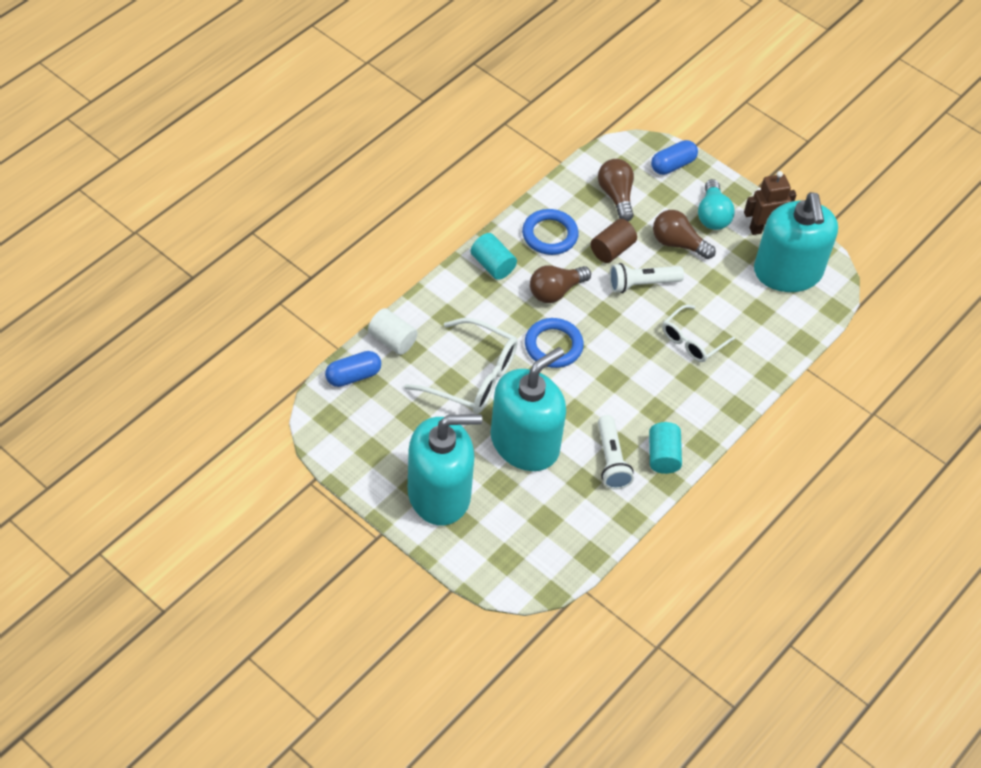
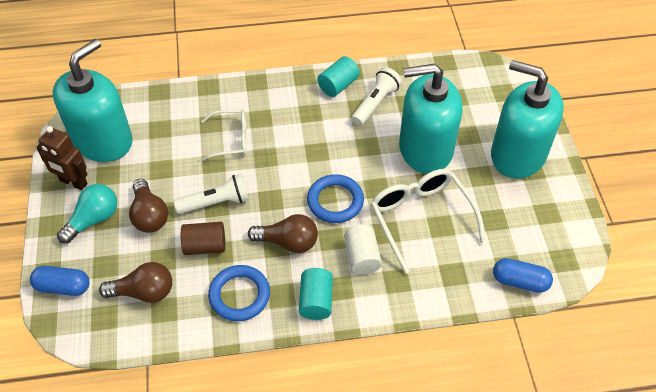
camera: 135 degrees left, 0 degrees up
white cylinder [368,308,418,355] -> white cylinder moved to [344,224,382,275]
brown light bulb [598,159,634,221] -> brown light bulb turned 120 degrees counterclockwise [99,262,172,303]
white flashlight [609,263,684,293] -> white flashlight turned 45 degrees counterclockwise [174,174,249,214]

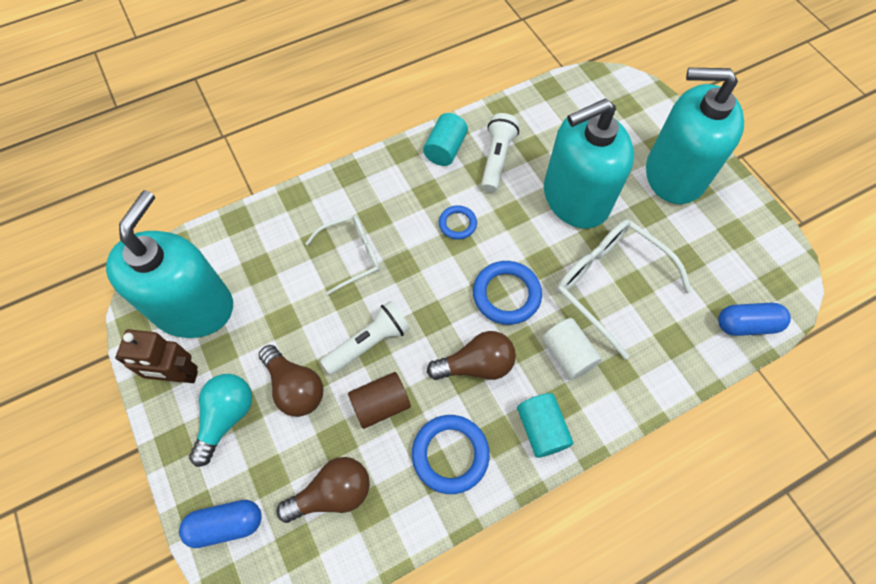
camera: 20 degrees left, 10 degrees up
none -> blue ring [439,205,477,240]

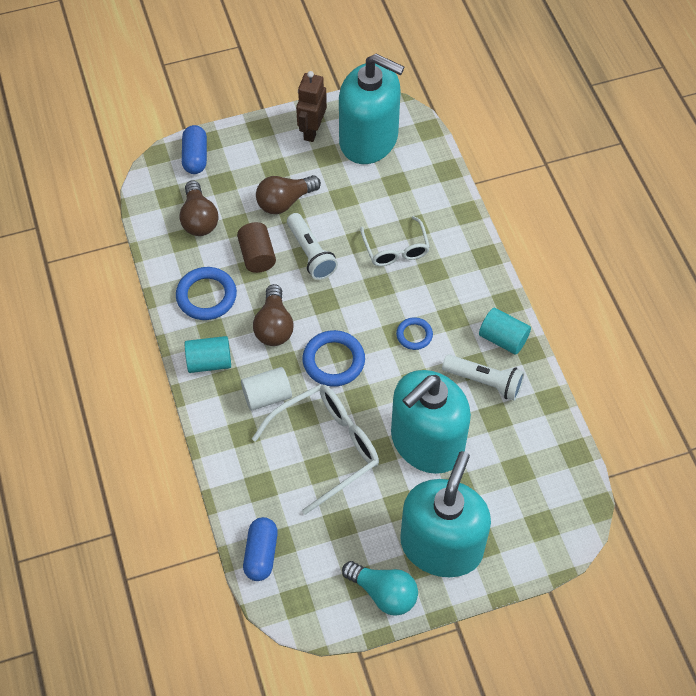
camera: 100 degrees right, 5 degrees down
turquoise light bulb [189,374,252,467] -> turquoise light bulb moved to [342,561,418,616]
turquoise soap dispenser [544,98,634,228] -> turquoise soap dispenser turned 120 degrees counterclockwise [391,370,471,474]

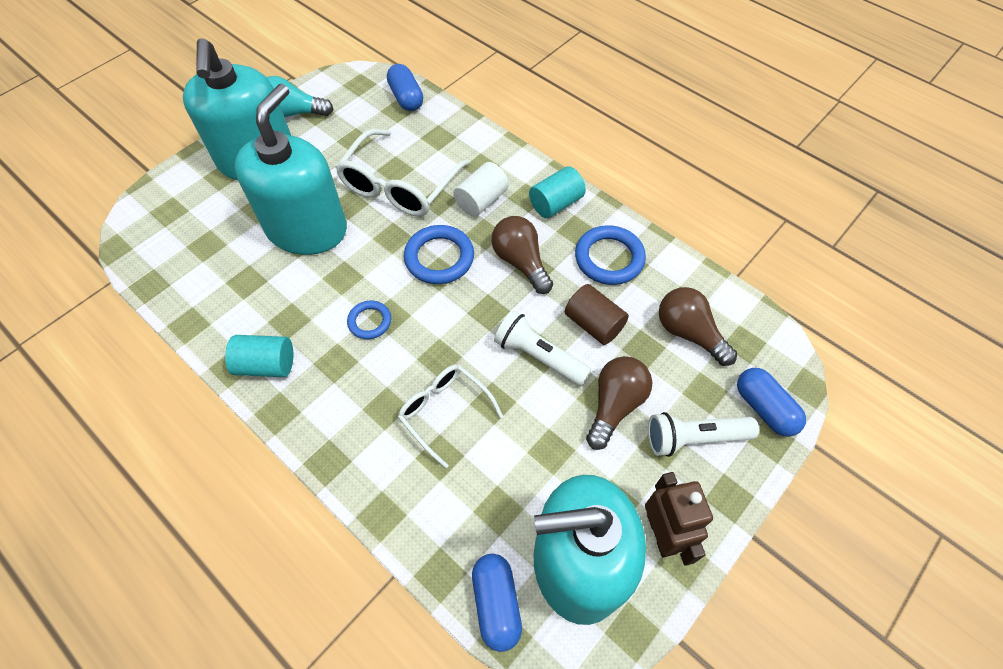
camera: 150 degrees right, 0 degrees up
white flashlight [442,354,524,401] -> white flashlight moved to [648,412,759,457]
none -> blue capsule [472,554,522,652]

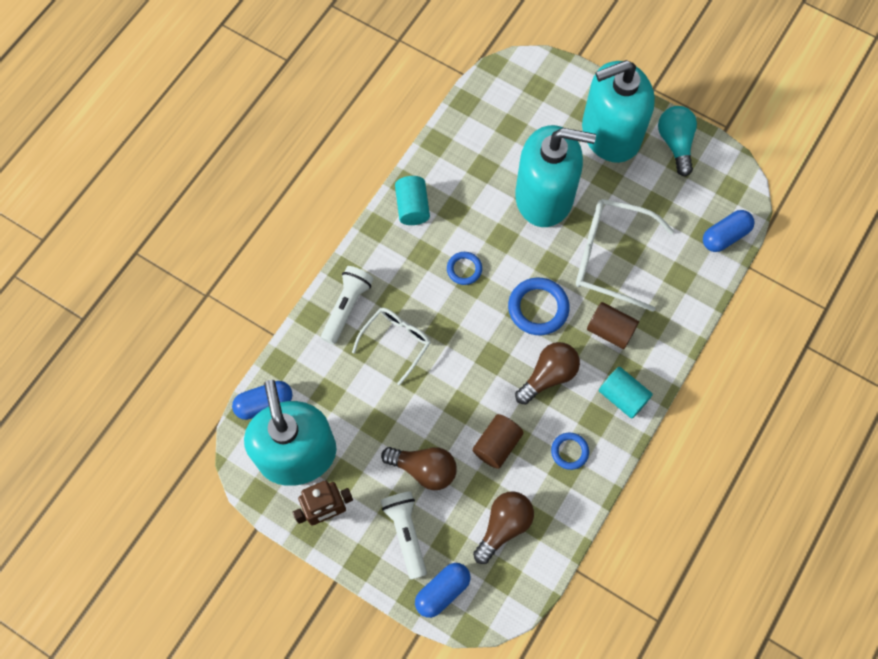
camera: 80 degrees right, 10 degrees up
white cylinder [454,162,509,217] -> brown cylinder [587,302,639,349]
white flashlight [494,310,591,386] -> white flashlight moved to [321,266,374,345]
blue ring [575,225,646,285] -> blue ring [551,433,589,470], size x0.59

